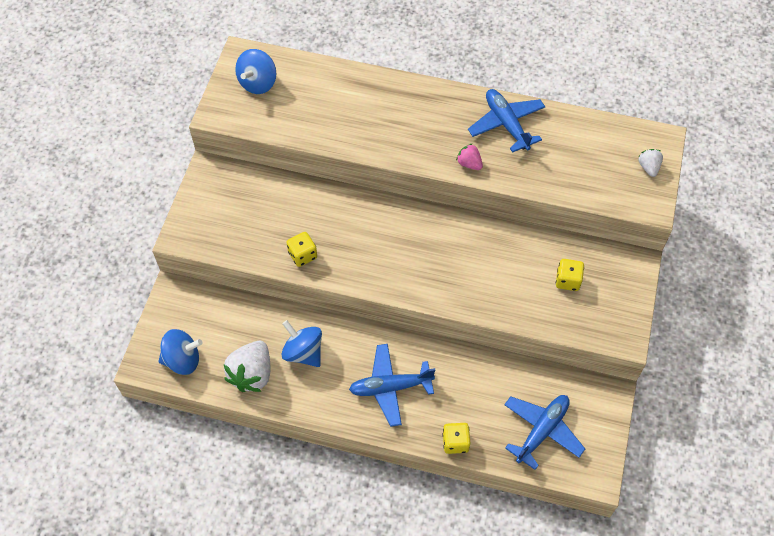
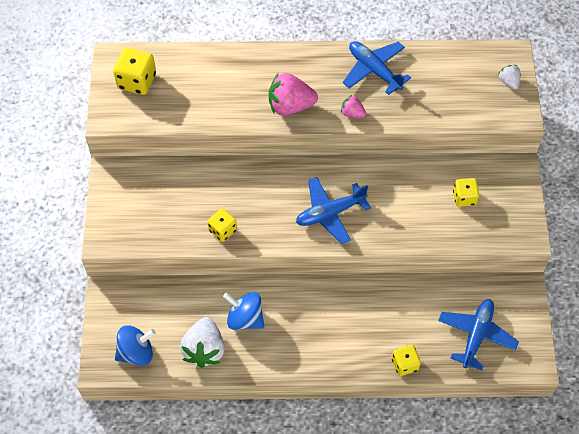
camera: 15 degrees left, 0 degrees up
blue spinning top [235,49,276,94] -> yellow dice [113,48,156,95]
blue plane [349,344,435,427] -> blue plane moved to [296,177,371,244]
none -> pink strawberry [269,73,318,116]

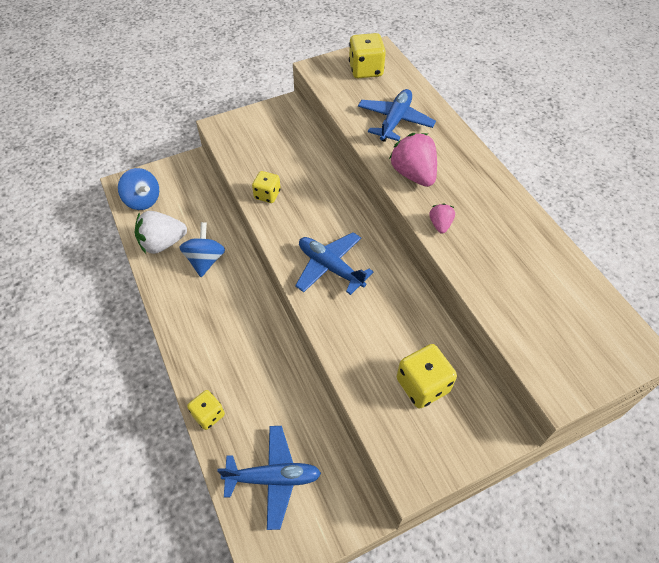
camera: 65 degrees right, 5 degrees down
blue plane [343,41,411,95] -> blue plane moved to [358,89,436,142]
yellow dice [453,178,479,207] -> yellow dice [397,344,457,409], size x1.55
white strawberry [499,65,520,90] -> none

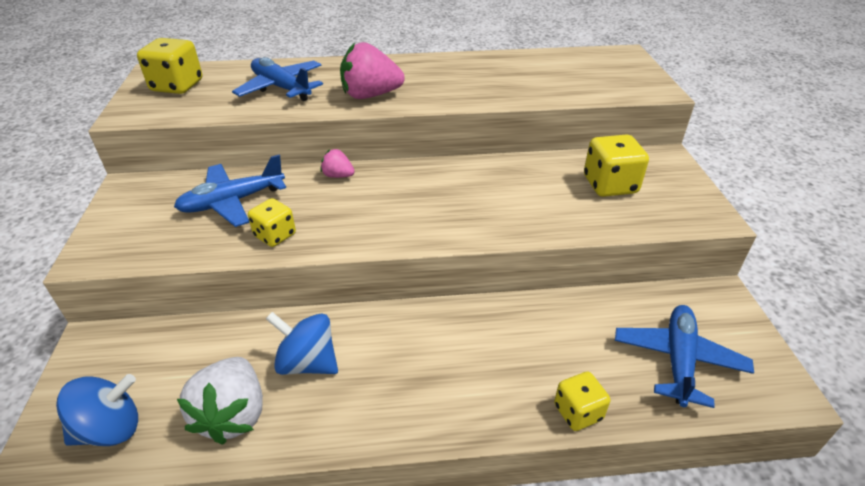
camera: 70 degrees left, 15 degrees down
blue plane [295,232,374,295] -> blue plane moved to [174,155,286,227]
pink strawberry [429,203,455,234] -> pink strawberry moved to [320,149,355,178]

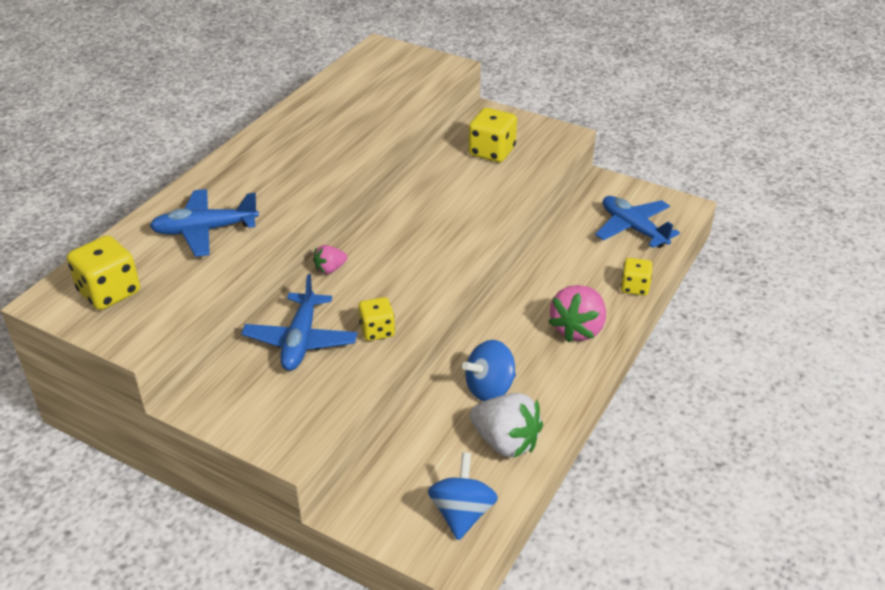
camera: 55 degrees left, 0 degrees up
pink strawberry [340,42,405,99] -> pink strawberry moved to [548,285,606,342]

